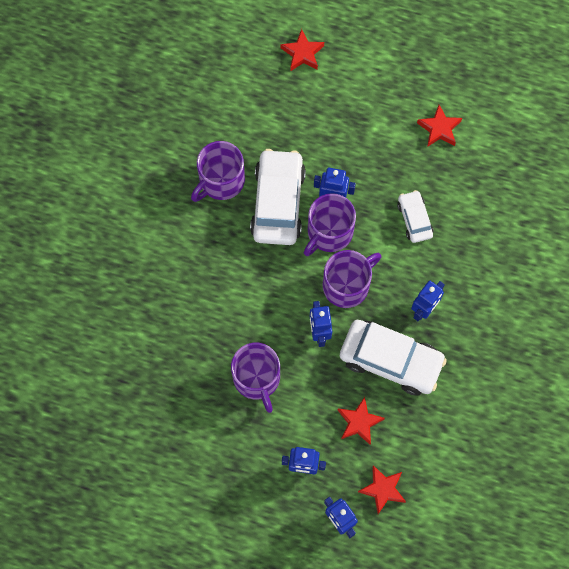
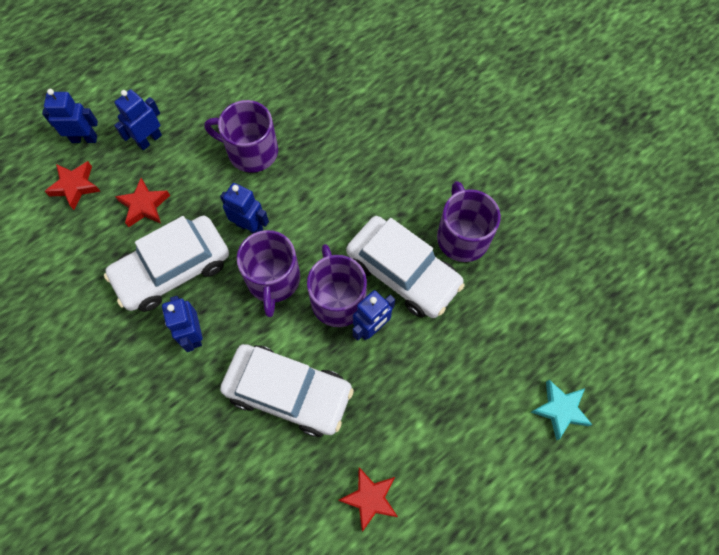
camera: 125 degrees right, 5 degrees down
red star [281,29,324,71] -> turquoise star [531,380,592,440]
white car [397,190,433,243] -> white car [220,344,354,437], size x1.88

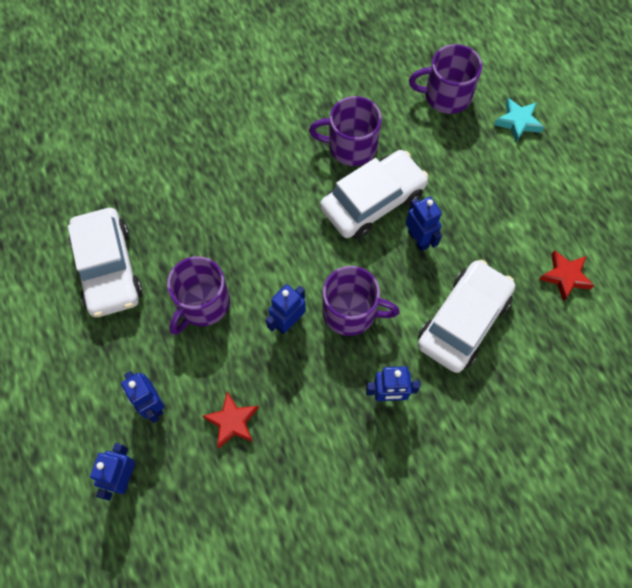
camera: 75 degrees left, 0 degrees up
red star [44,161,101,210] -> none
white car [104,216,229,312] -> white car moved to [68,208,143,317]
purple mug [307,244,367,327] -> purple mug moved to [409,44,482,114]

